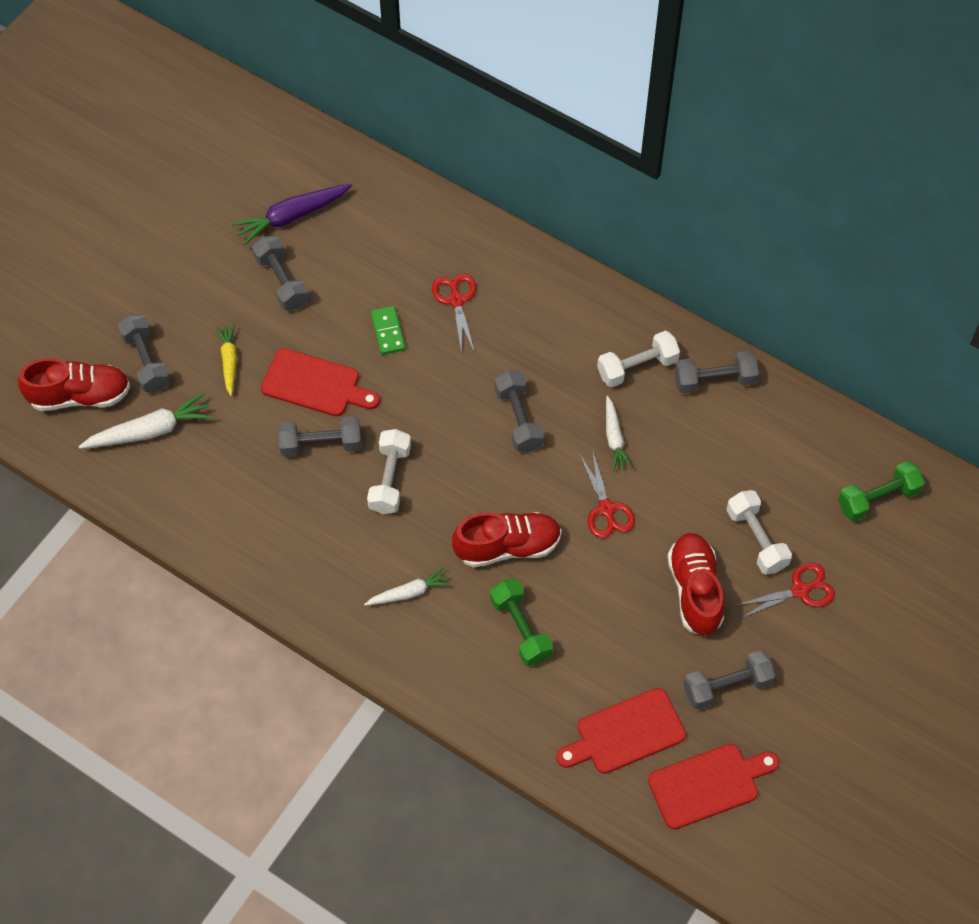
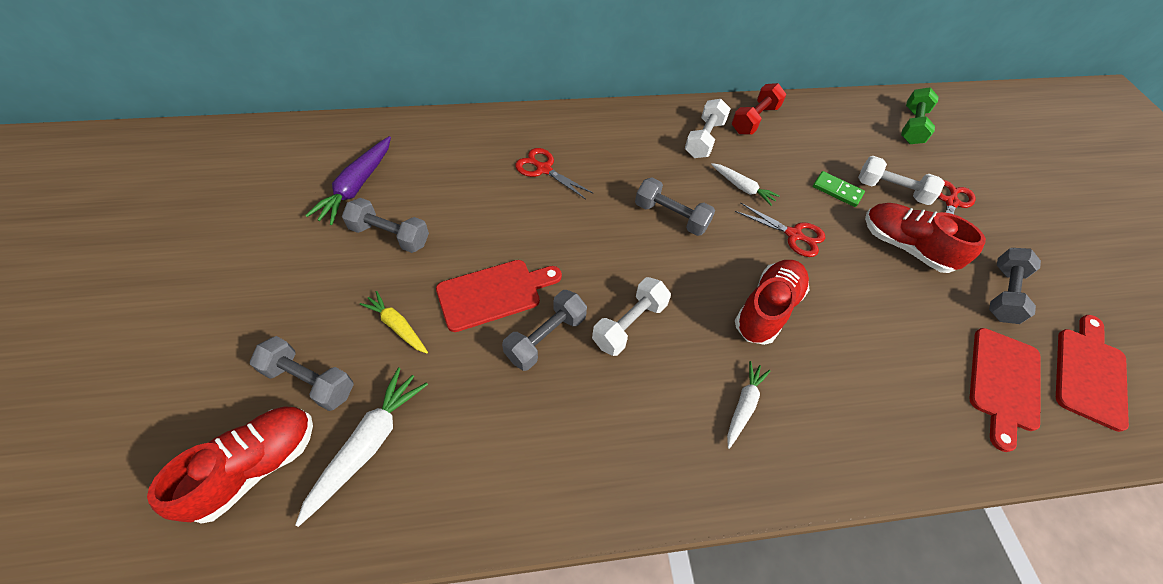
camera: 45 degrees left, 5 degrees down
white dumbbell [367,429,411,514] -> white dumbbell turned 75 degrees clockwise [592,277,671,356]
green domino [371,306,405,355] -> green domino moved to [813,171,865,207]
green dumbbell [490,579,553,666] -> none
grey dumbbell [674,351,759,394] -> red dumbbell [732,83,787,135]

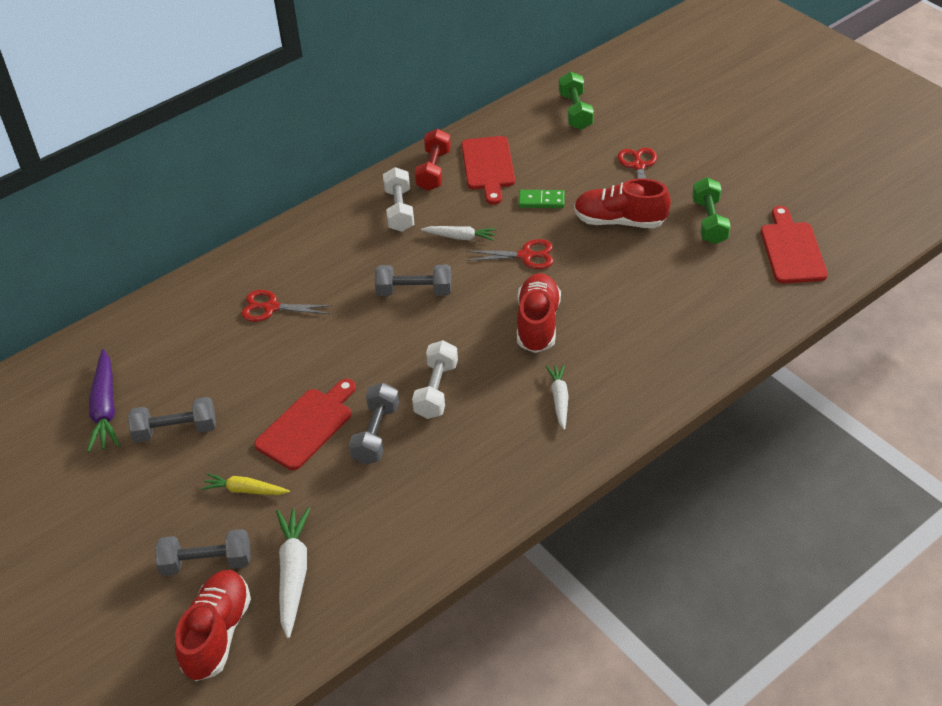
camera: 25 degrees left, 10 degrees down
white dumbbell [858,156,945,205] -> none
red cutting board [969,328,1041,452] -> red cutting board moved to [462,136,515,205]
grey dumbbell [989,248,1041,324] -> green dumbbell [692,177,730,244]

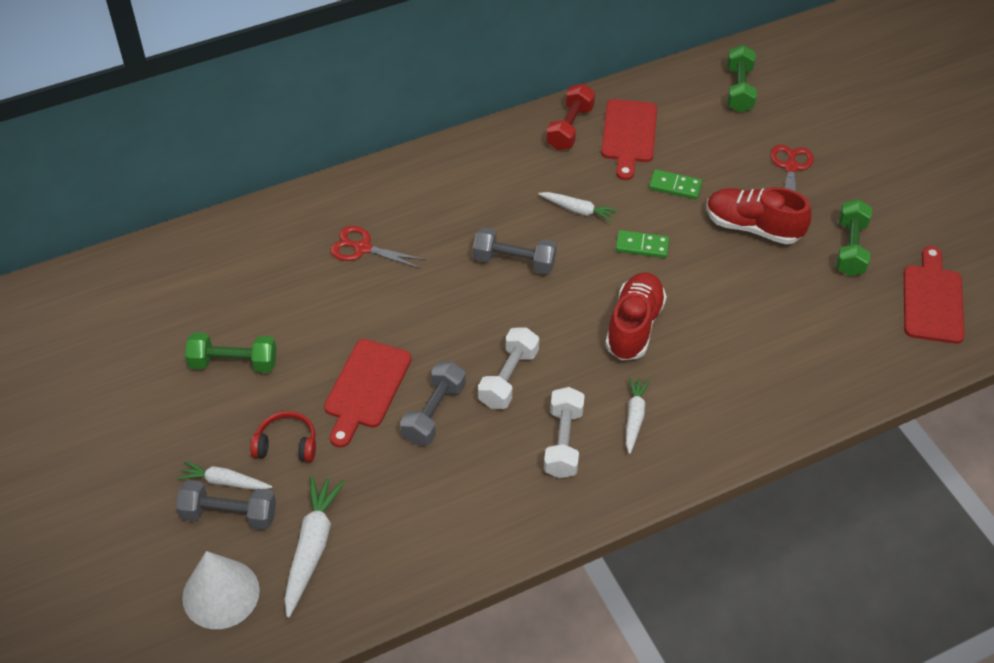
camera: 10 degrees right, 5 degrees up
purple carrot [87,349,120,452] -> none
grey dumbbell [128,397,216,443] -> green dumbbell [185,333,277,373]
red shoe [175,570,251,681] -> white cone [182,551,260,629]
yellow carrot [201,473,290,495] -> red headphones [250,411,316,462]
red cutting board [254,379,356,470] -> red cutting board turned 150 degrees clockwise [324,339,412,448]
white dumbbell [383,167,414,232] -> white dumbbell moved to [544,387,585,478]
red scissors [466,239,554,269] -> green domino [616,230,669,258]
none -> white carrot [178,461,272,490]

